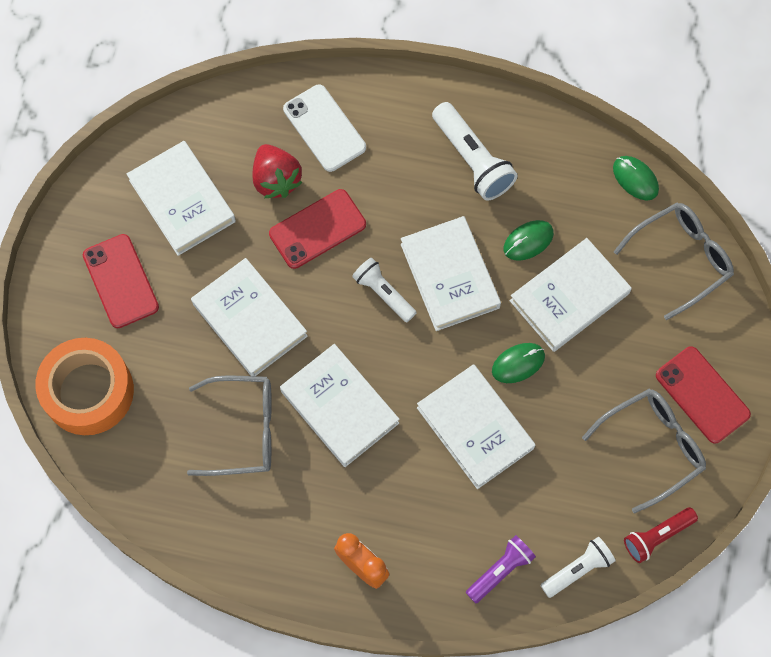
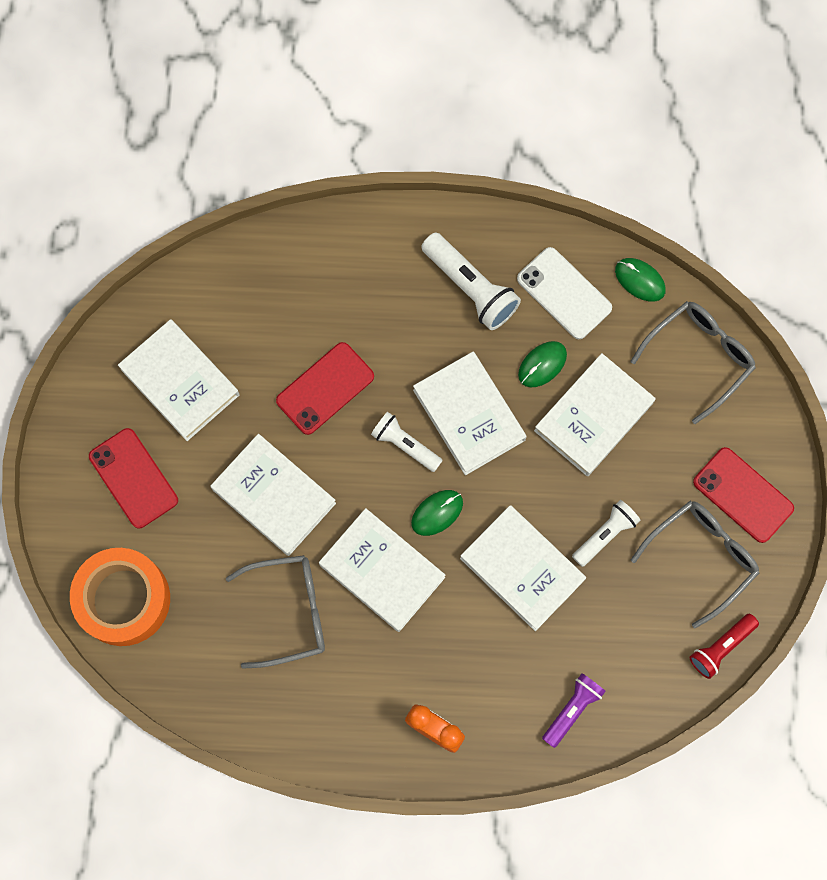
camera: 10 degrees left, 5 degrees up
red strawberry [252,144,303,198] -> none
white phone [283,85,366,172] -> white phone moved to [517,247,612,339]
green mouse [492,343,545,383] -> green mouse moved to [411,490,463,536]
white flashlight [540,537,616,598] -> white flashlight moved to [572,500,641,567]

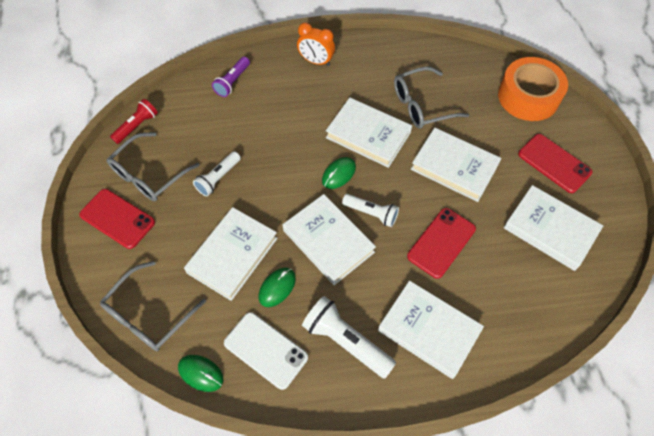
camera: 170 degrees right, 15 degrees down
white book [460,505,586,631] -> white book moved to [378,281,484,379]

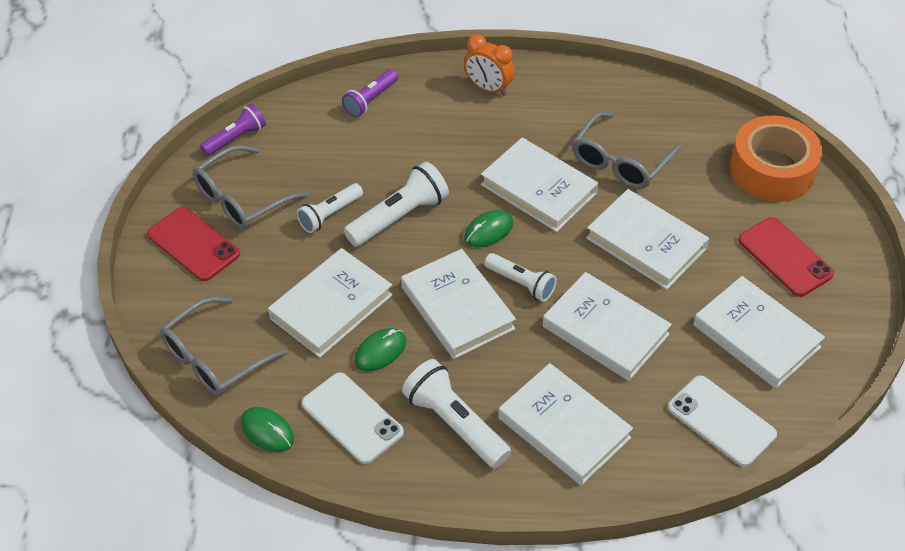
camera: 10 degrees right, 10 degrees down
red flashlight [110,99,158,144] -> purple flashlight [200,104,266,156]
grey glasses [394,67,469,129] -> grey glasses turned 45 degrees counterclockwise [572,112,682,189]
red phone [407,208,476,279] -> white book [543,272,672,381]
none -> white flashlight [344,162,449,247]
none -> white phone [668,376,777,467]

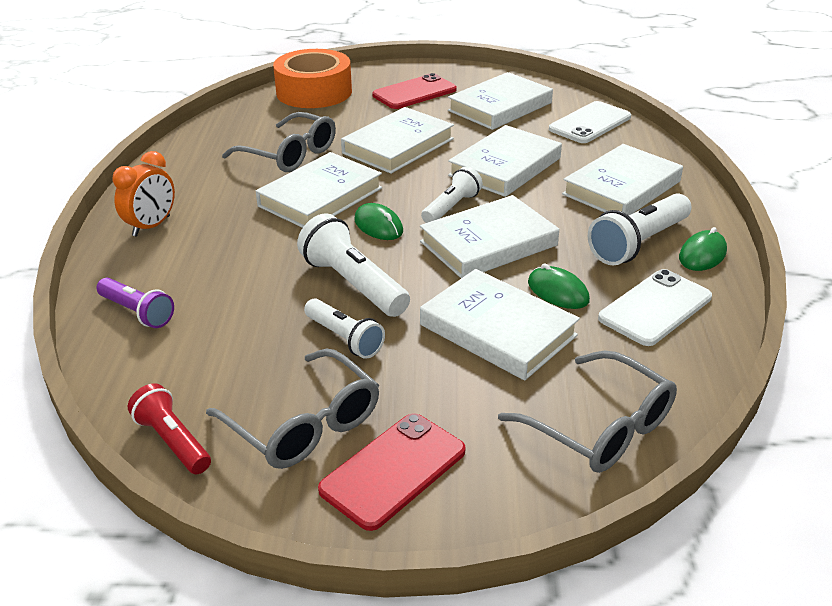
camera: 90 degrees left, 15 degrees down
purple flashlight [200,104,266,156] -> red flashlight [128,383,211,474]
green mouse [241,407,294,452] -> green mouse moved to [679,227,727,271]

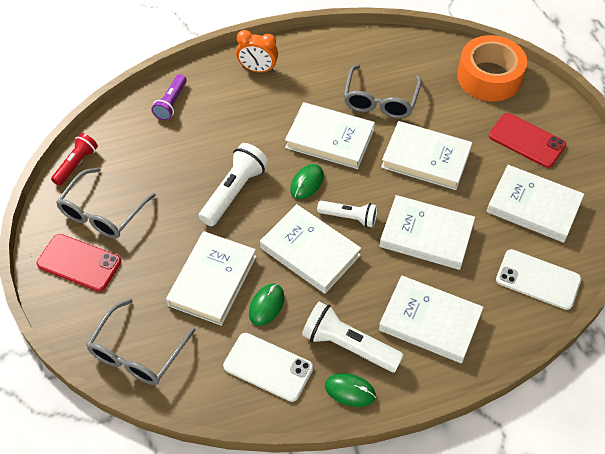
camera: 70 degrees right, 20 degrees up
white flashlight [304,299,385,359] -> none

